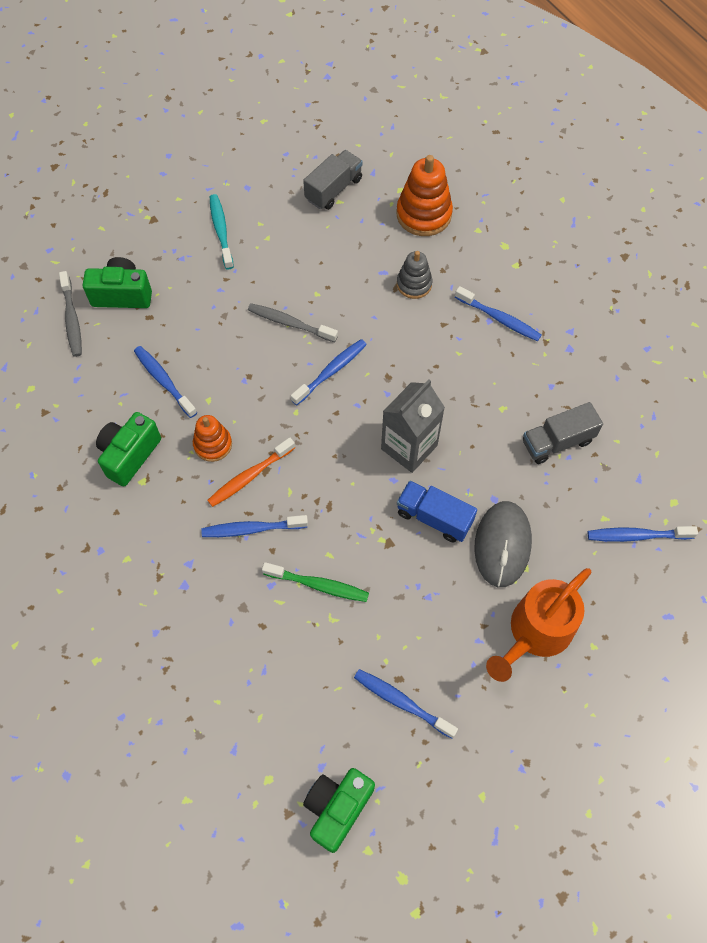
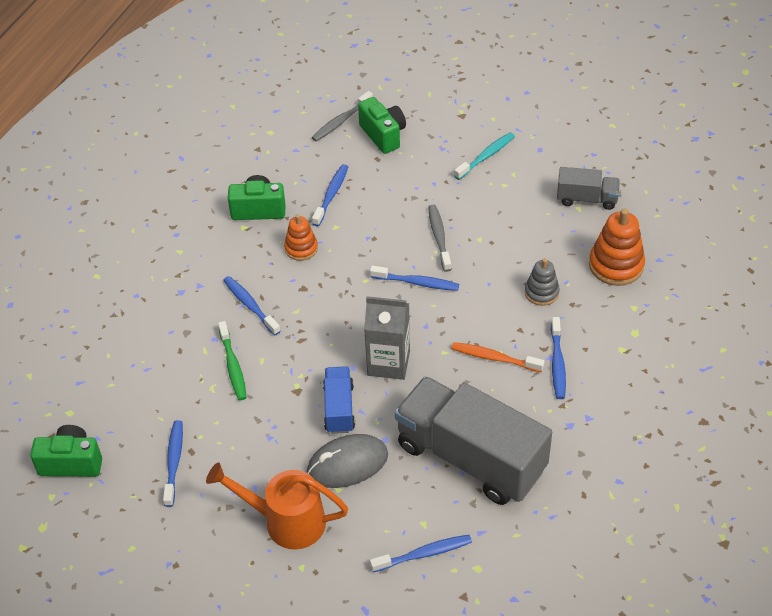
camera: 60 degrees right, 15 degrees down
orange toothbrush [207,437,295,507] -> orange toothbrush moved to [451,342,545,372]
grey truck [523,402,603,464] -> grey truck [395,376,552,505], size x2.11
blue toothbrush [588,526,698,542] -> blue toothbrush turned 105 degrees clockwise [370,535,472,572]

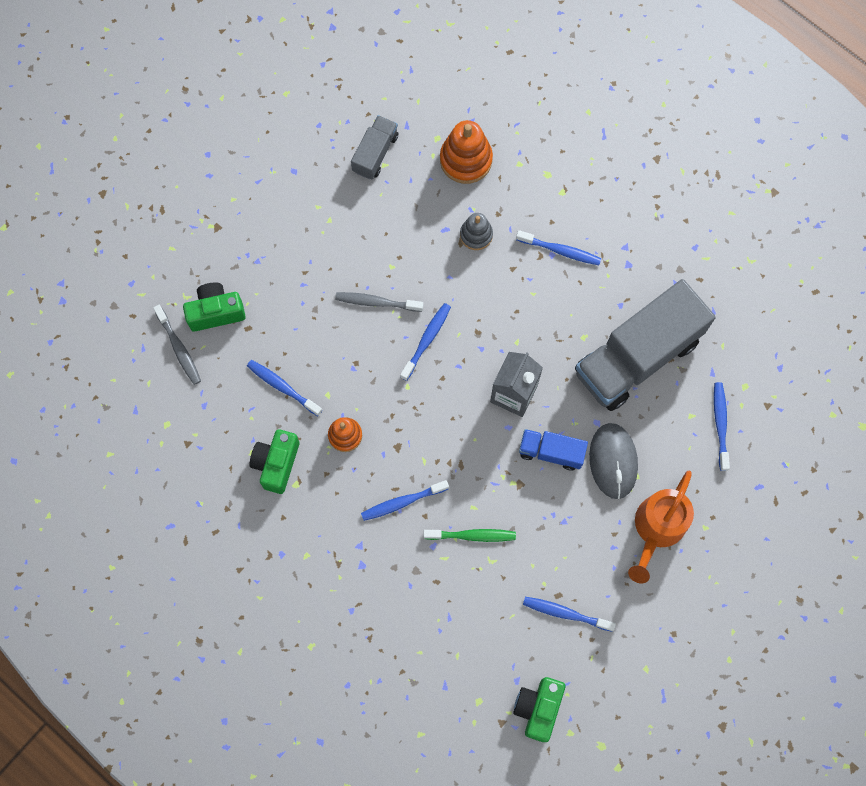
camera: 75 degrees left, 25 degrees up
orange toothbrush [451,342,545,372] -> none
turquoise toothbrush [454,132,515,180] -> none

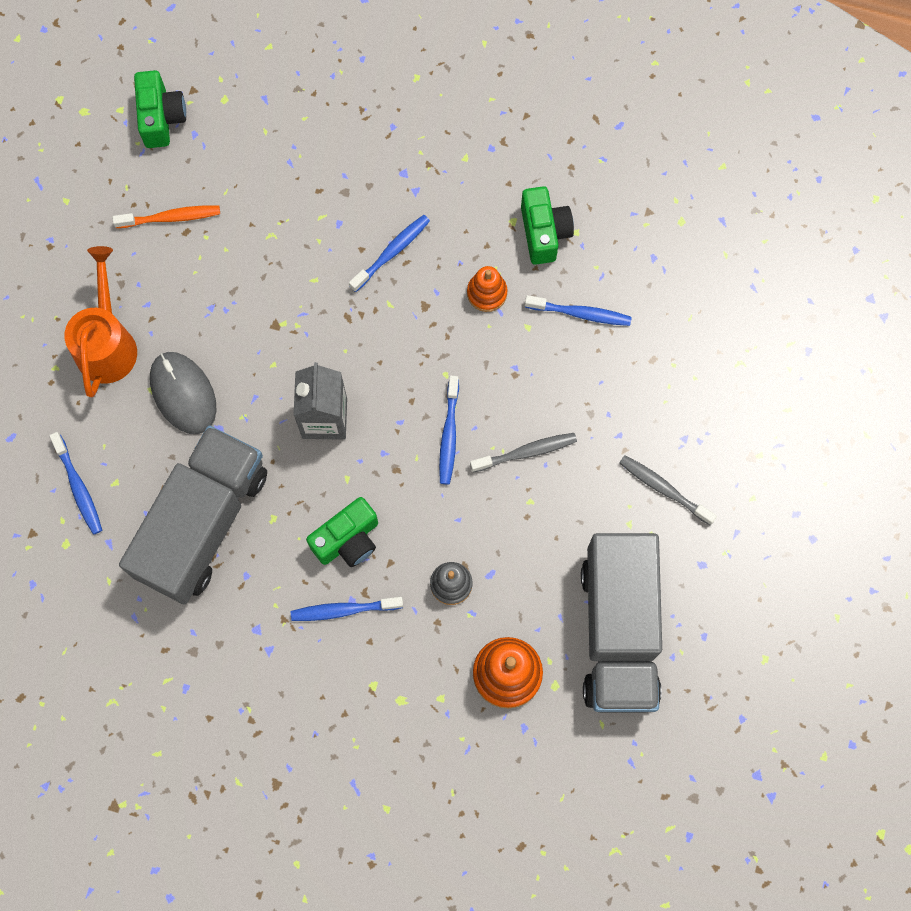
camera: 155 degrees right, 0 degrees up
grey toothbrush [153,305,201,385] -> grey toothbrush moved to [619,455,717,525]
green camera [183,282,246,332] -> green camera moved to [306,497,378,567]
grey truck [351,115,398,179] -> grey truck [581,533,662,713], size x2.11
green toothbrush [424,529,516,542] -> none
blue truck [519,429,588,471] -> none
blue toothbrush [523,597,616,632] -> orange toothbrush [112,205,220,228]

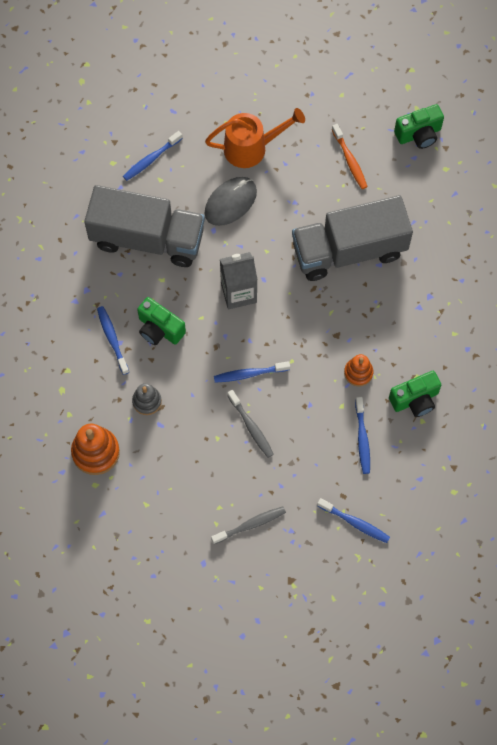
camera: 75 degrees right, 5 degrees down
blue toothbrush [349,215,430,292] -> blue toothbrush moved to [317,498,390,543]
grey truck [581,533,662,713] -> grey truck moved to [292,195,413,281]
grey toothbrush [619,455,717,525] -> grey toothbrush turned 45 degrees clockwise [211,506,286,544]

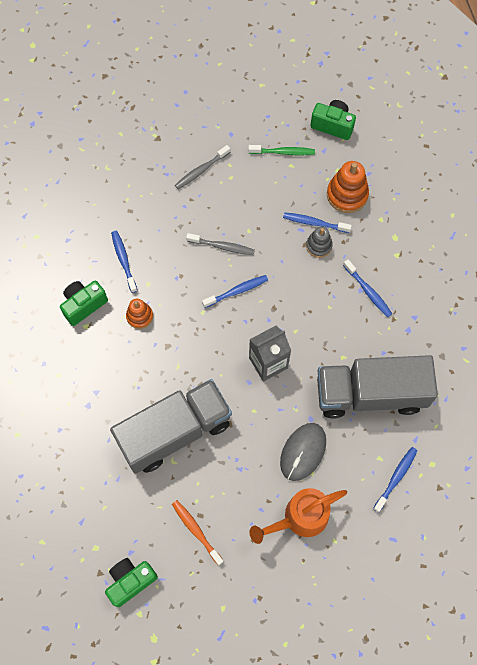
camera: 165 degrees right, 0 degrees up
green camera [137,297,186,345] -> green camera moved to [310,100,356,140]
grey toothbrush [227,390,274,458] -> grey toothbrush turned 150 degrees clockwise [186,233,255,255]
blue toothbrush [317,498,390,543] -> blue toothbrush moved to [283,212,352,233]
none -> green toothbrush [248,145,315,155]

